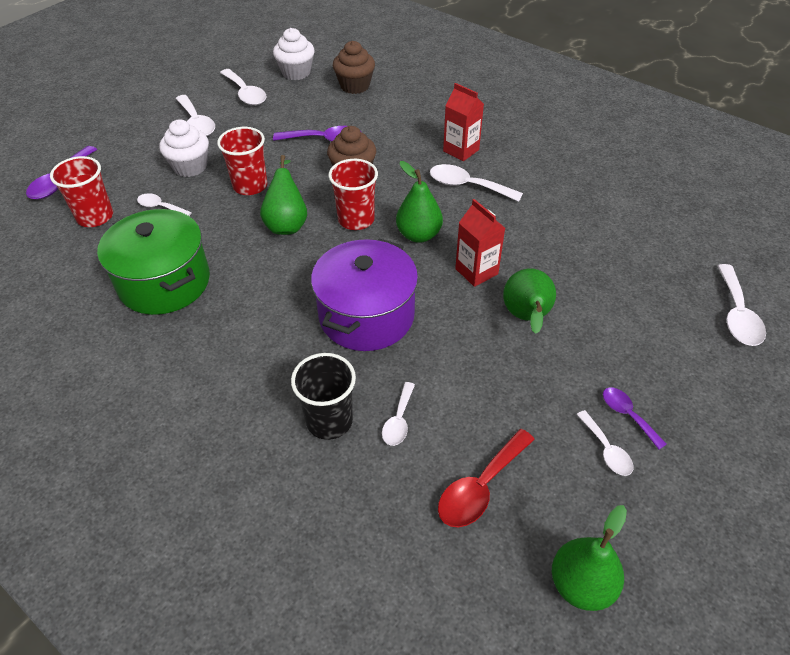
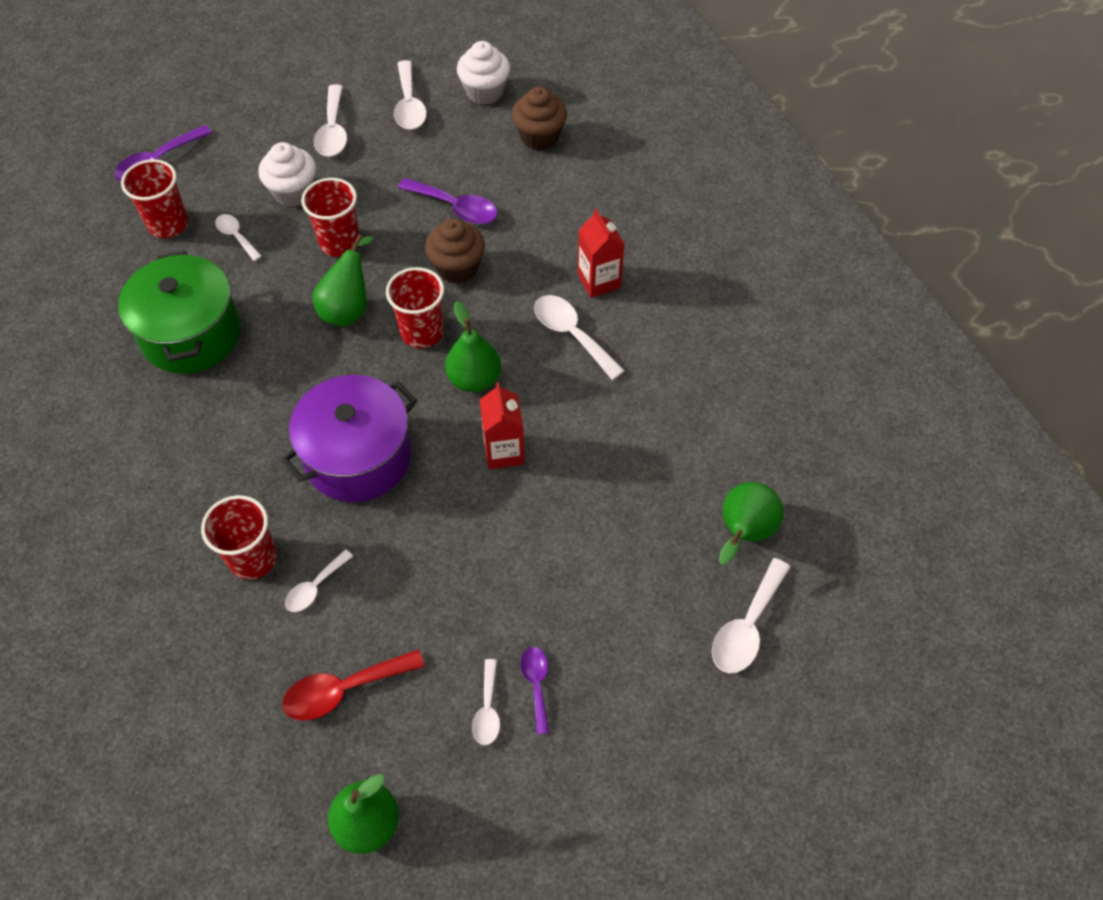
camera: 25 degrees right, 10 degrees up
black cup [291,353,356,440] -> red cup [201,495,277,580]
green pear [503,268,556,334] -> green pear moved to [719,482,784,564]

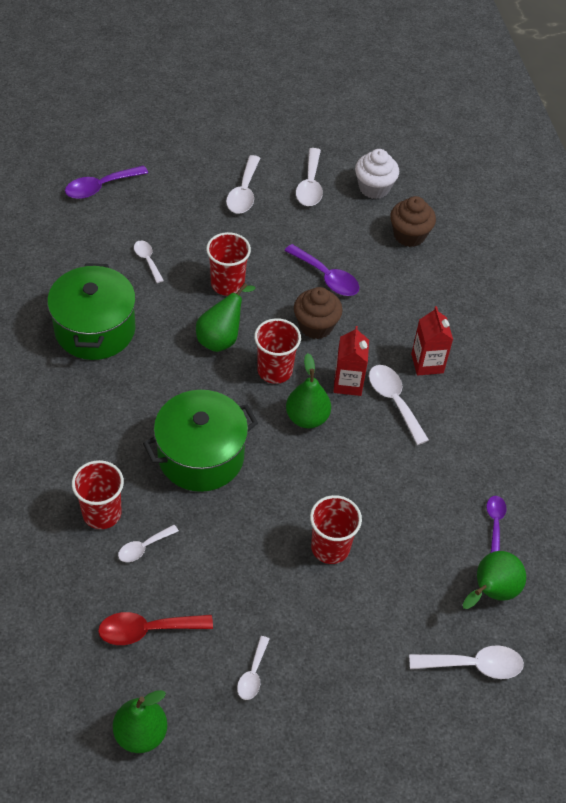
camera: 10 degrees right, 5 degrees down
red cup [121,159,188,238] -> red cup moved to [310,495,362,564]
white cupcake [258,142,316,207] -> none
purple pot [281,375,417,502] -> green pot [143,390,258,492]
red carton [480,383,525,469] -> red carton moved to [333,326,369,396]
purple spoon [521,647,550,734] -> purple spoon moved to [486,496,506,553]
white spoon [712,558,790,673] -> white spoon turned 135 degrees counterclockwise [409,645,524,679]

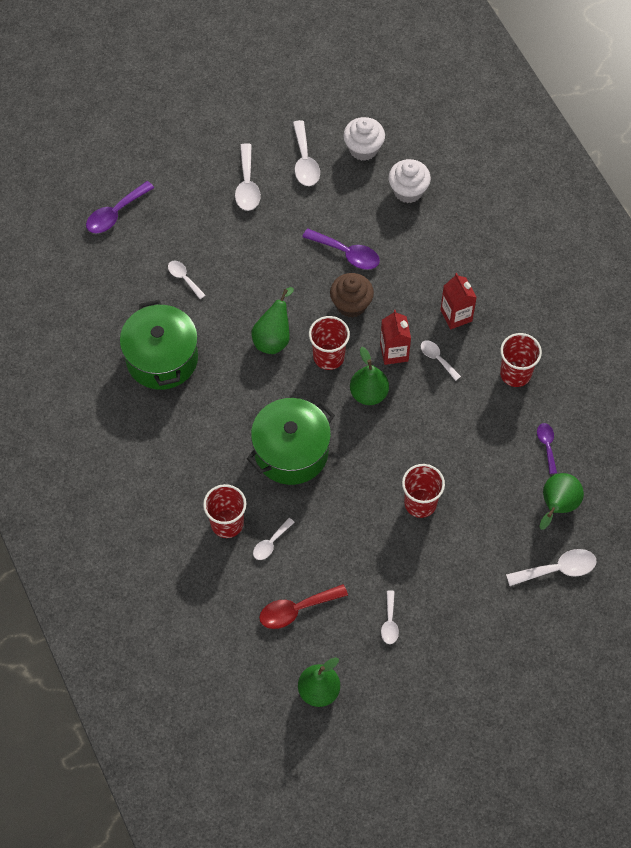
camera: 10 degrees left, 10 degrees up
red cup [206,232,251,296] -> red cup moved to [500,333,542,387]
white spoon [369,365,429,445] -> white spoon [421,340,461,381], size x0.62
brown cupcake [390,196,436,247] -> white cupcake [388,159,431,203]

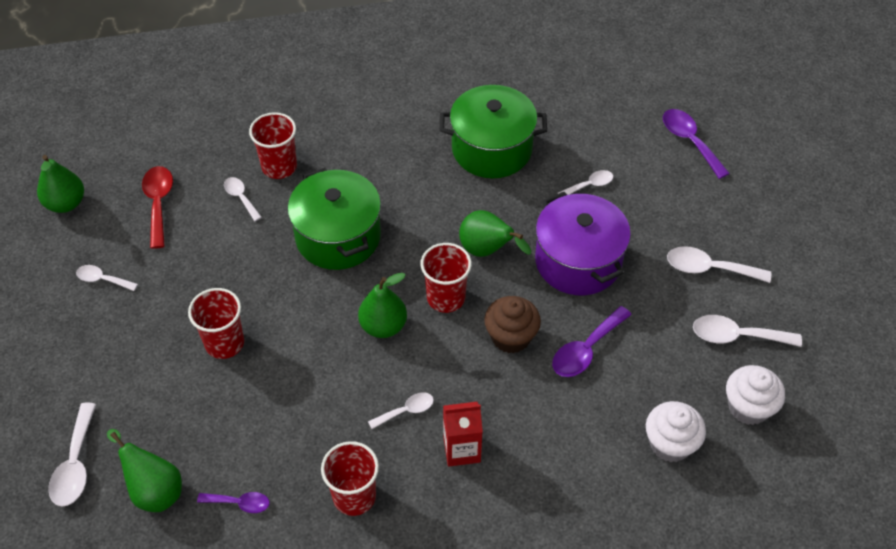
camera: 105 degrees right, 10 degrees down
red carton [380,310,411,365] -> none
none -> purple pot [535,192,631,295]

